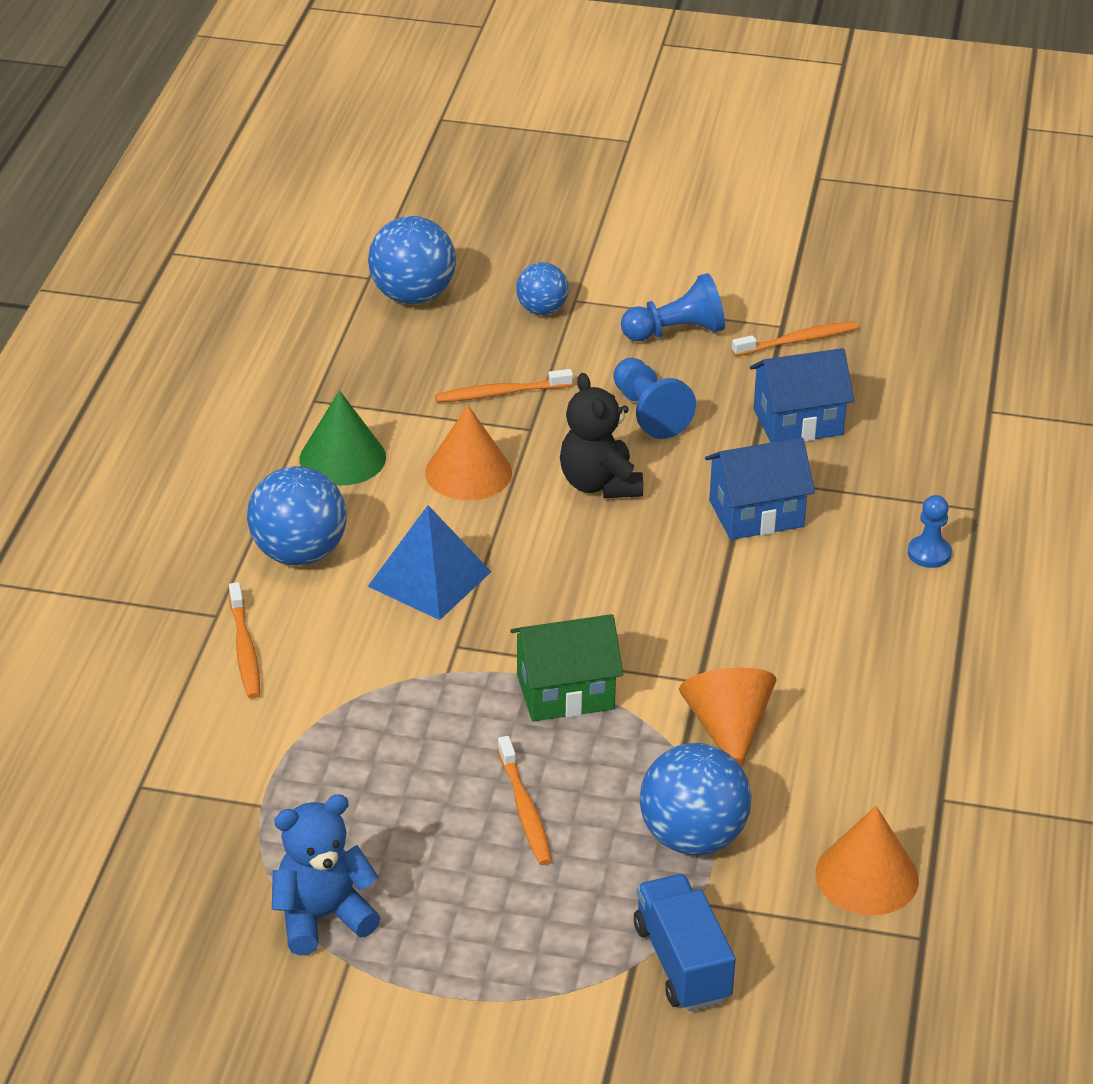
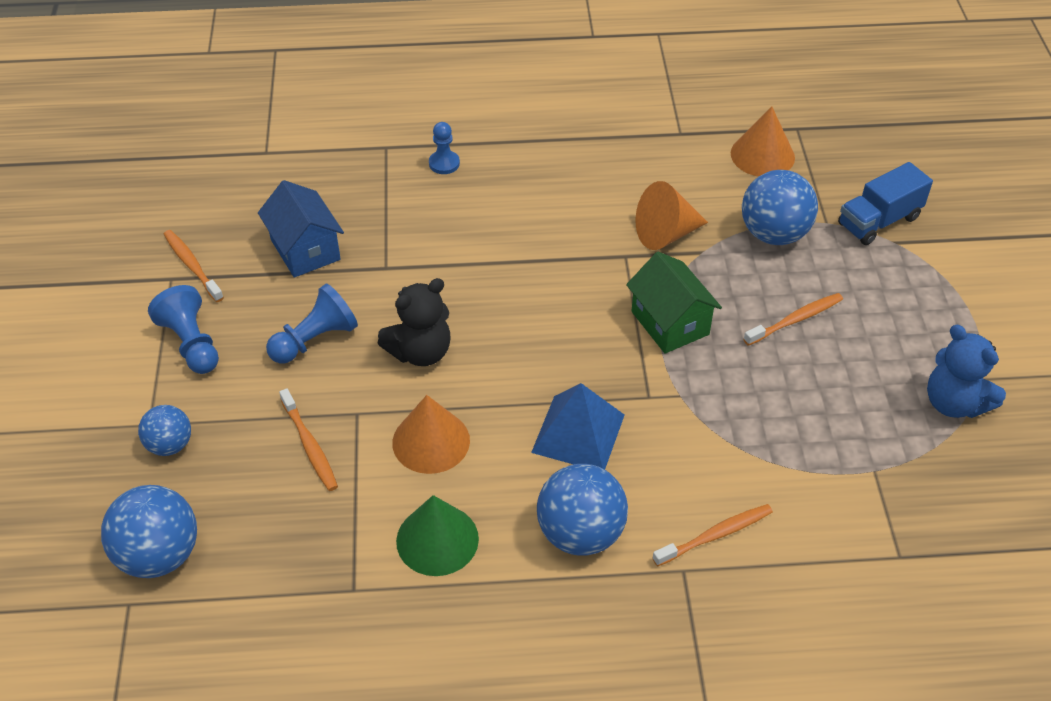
camera: 105 degrees left, 10 degrees up
blue house [705,437,815,540] -> none

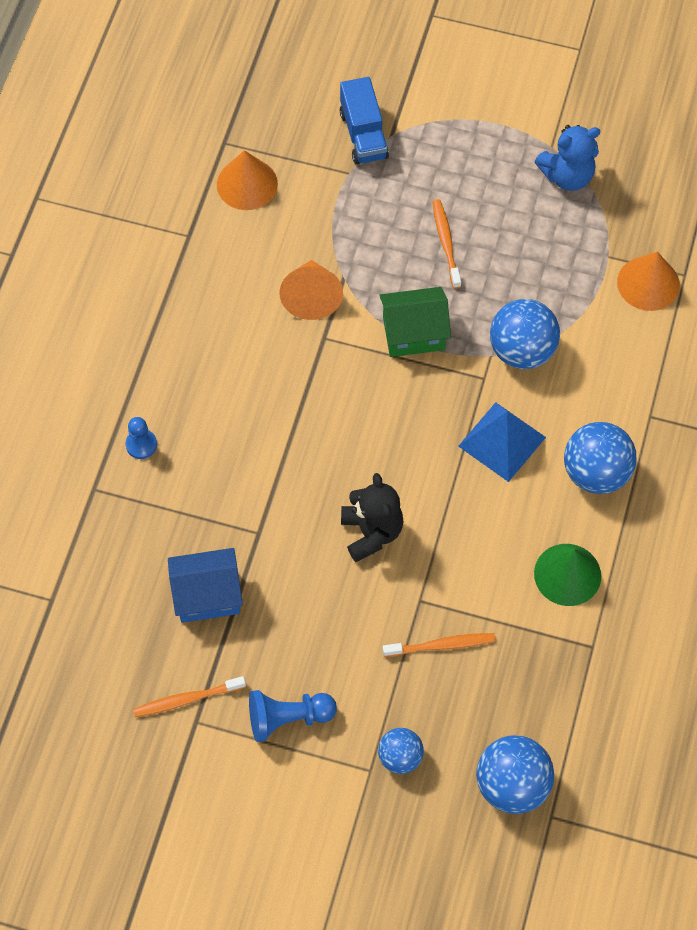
camera: 70 degrees left, 15 degrees up
blue pawn [266,283,358,363] -> none
orange cone [392,395,470,474] -> orange cone moved to [617,252,680,311]
orange toothbrush [652,504,773,567] -> none
blue ball [742,170,818,245] -> blue ball moved to [490,299,560,369]

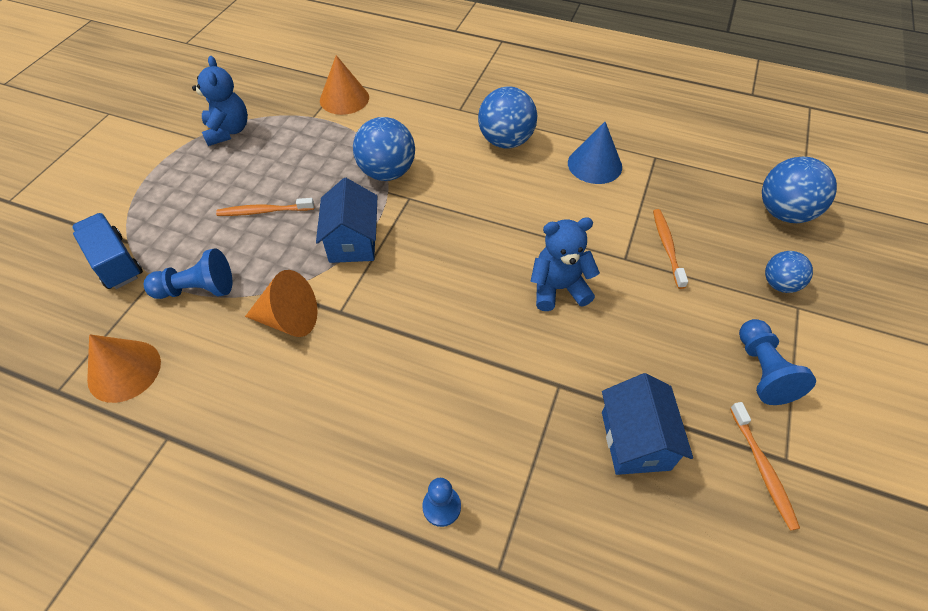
camera: 85 degrees left, 10 degrees down
blue truck [340,77,389,165] -> blue truck turned 120 degrees counterclockwise [72,213,143,289]
black teddy bear [341,473,404,562] -> blue teddy bear [530,218,600,311]
green house [379,287,451,357] -> blue house [316,178,378,263]
blue pyramid [458,402,546,482] -> none
green cone [534,544,601,606] -> blue cone [568,122,622,184]
none -> blue pawn [144,249,232,299]

